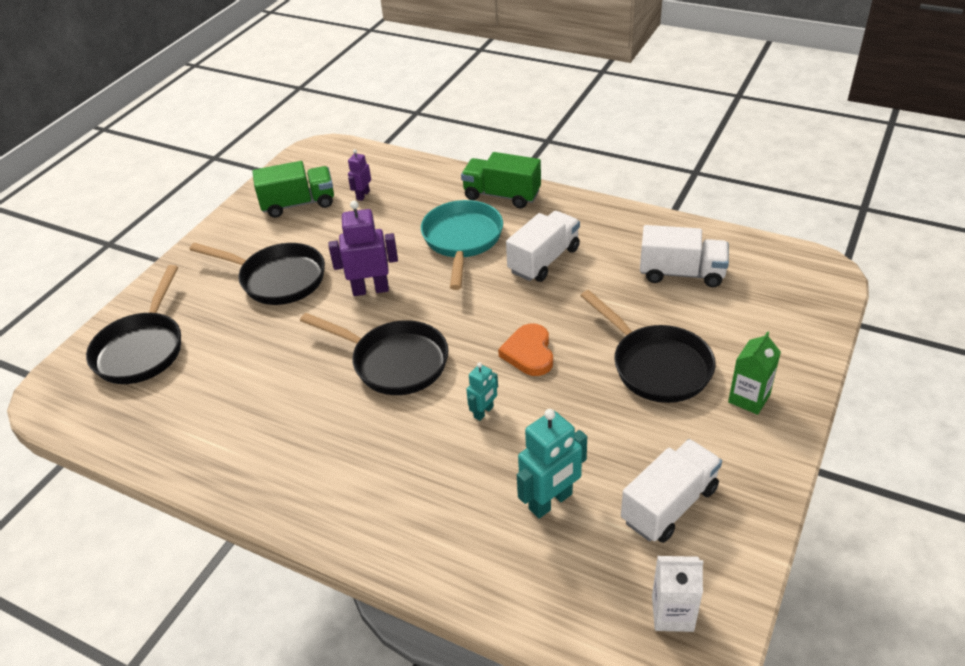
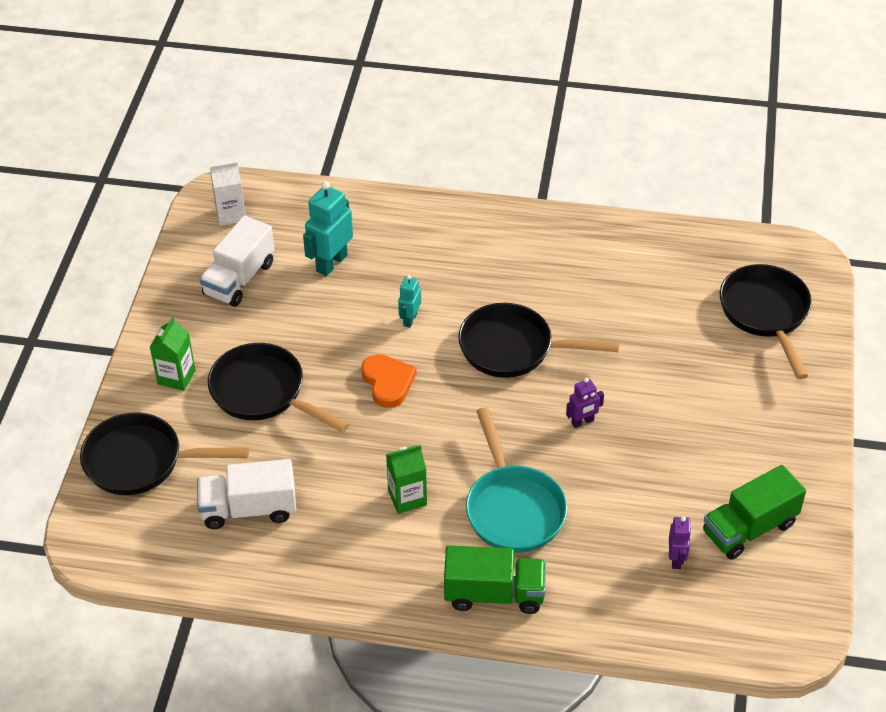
camera: 160 degrees right, 5 degrees up
black pan [189,243,325,305] -> black pan moved to [80,413,249,495]
purple robot [329,201,398,296] -> purple robot [566,378,604,428], size x0.56
white truck [506,211,580,282] -> green carton [386,445,427,514]

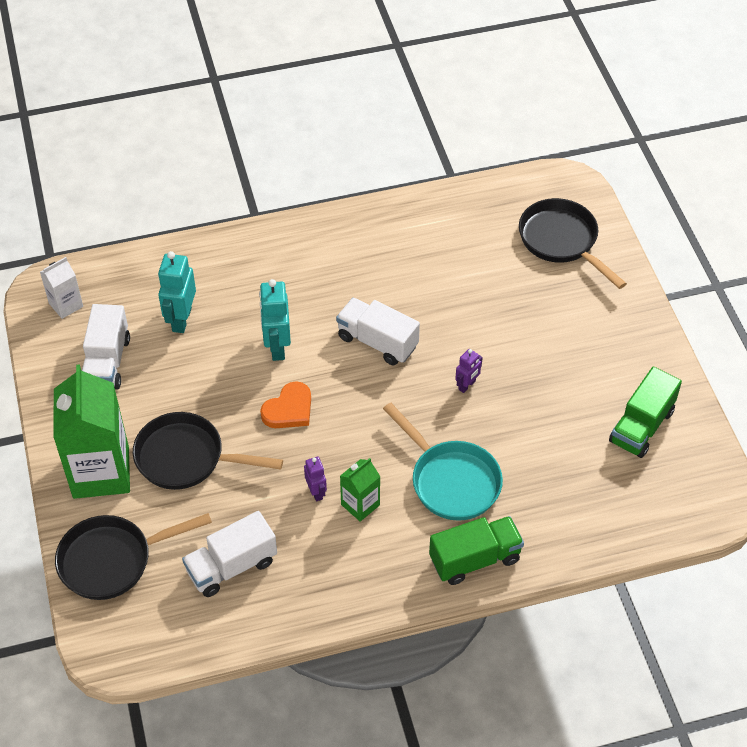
camera: 25 degrees left, 5 degrees up
green carton [150,317,196,391] -> green carton [53,364,130,499], size x2.05
orange heart [361,354,417,408] -> orange heart turned 90 degrees clockwise [260,382,311,428]
turquoise robot [398,275,421,328] -> turquoise robot [259,279,291,361], size x1.78
black pan [458,303,619,378] -> white truck [336,298,420,365]
purple robot [669,516,691,569] -> purple robot moved to [304,457,327,501]

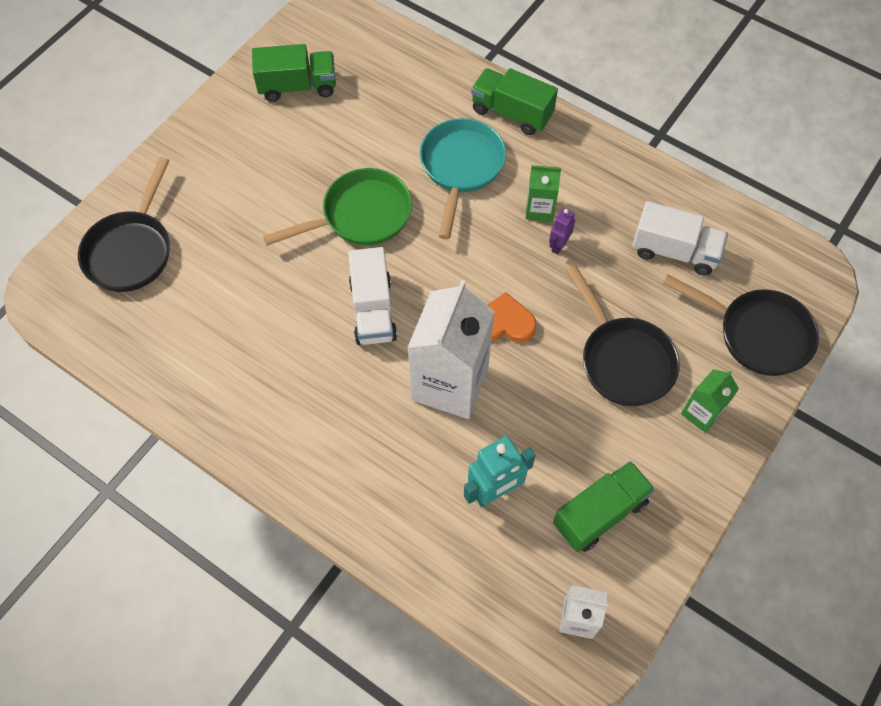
camera: 130 degrees left, 10 degrees up
green carton [53,364,130,499] -> green carton [681,369,739,433], size x0.49
white truck [82,304,130,390] -> green truck [553,461,655,552]
turquoise robot [259,279,291,361] -> white carton [407,280,495,419]
purple robot [455,349,483,393] -> green pan [263,168,412,246]

